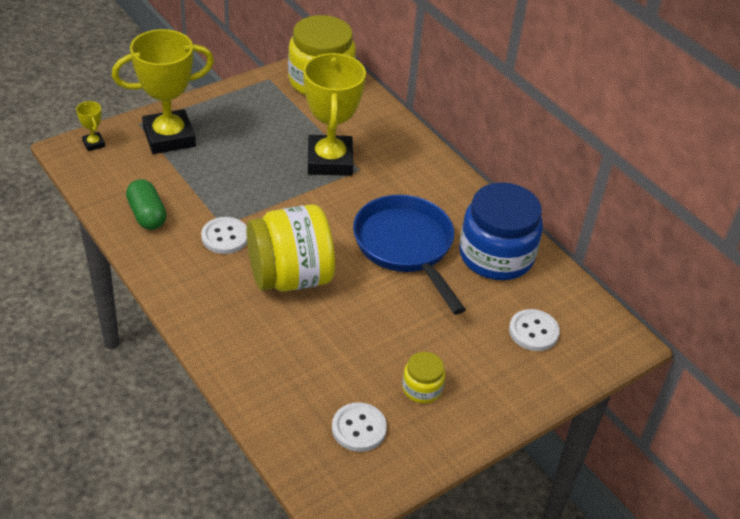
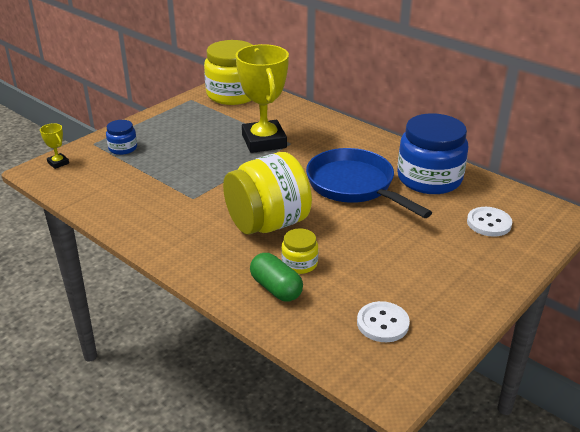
camera: 10 degrees left, 10 degrees down
yellow trophy [112,29,214,154] -> blue jar [106,120,137,155]
green capsule [126,179,167,230] -> green capsule moved to [250,253,303,302]
white button [201,217,247,254] -> none
yellow jar [402,352,445,403] -> yellow jar moved to [281,228,318,274]

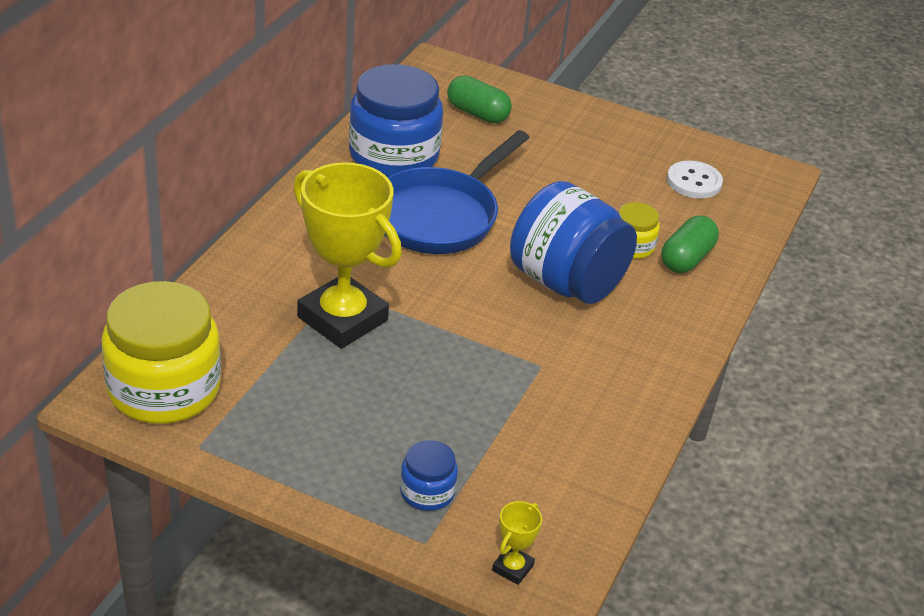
camera: 110 degrees left, 5 degrees up
yellow jar [223,152,312,235] -> blue jar [510,181,637,304]
yellow trophy [236,44,289,153] -> yellow trophy turned 75 degrees clockwise [293,162,402,349]
white button [467,207,512,237] -> green capsule [447,75,512,123]

